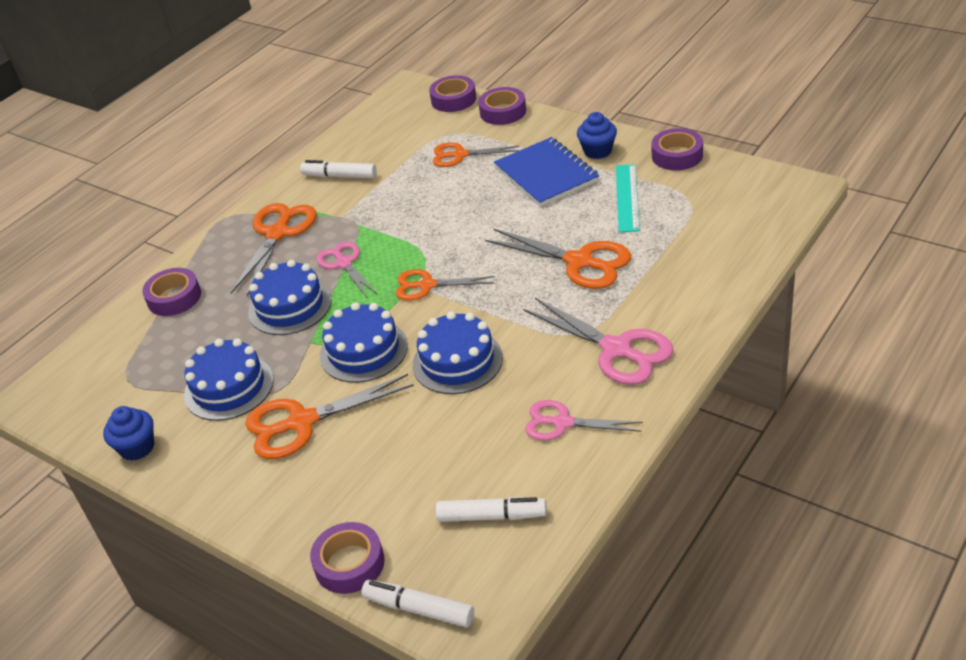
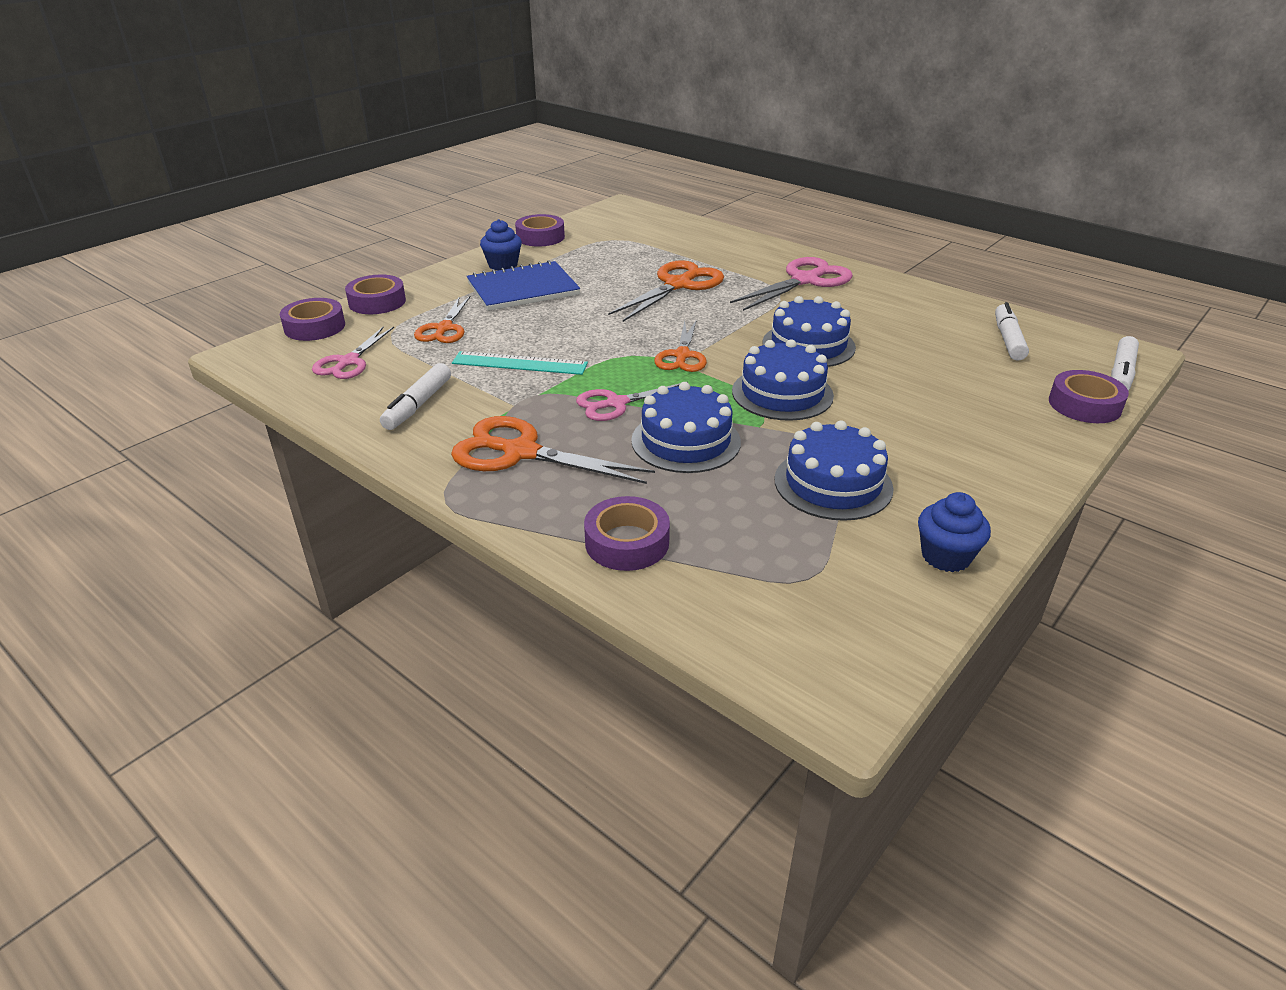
camera: 90 degrees left, 5 degrees down
orange scissors [245,374,414,459] -> none
pink scissors [525,400,643,441] -> pink scissors moved to [312,326,394,379]
turquoise ruler [616,164,640,232] -> turquoise ruler moved to [452,351,588,375]

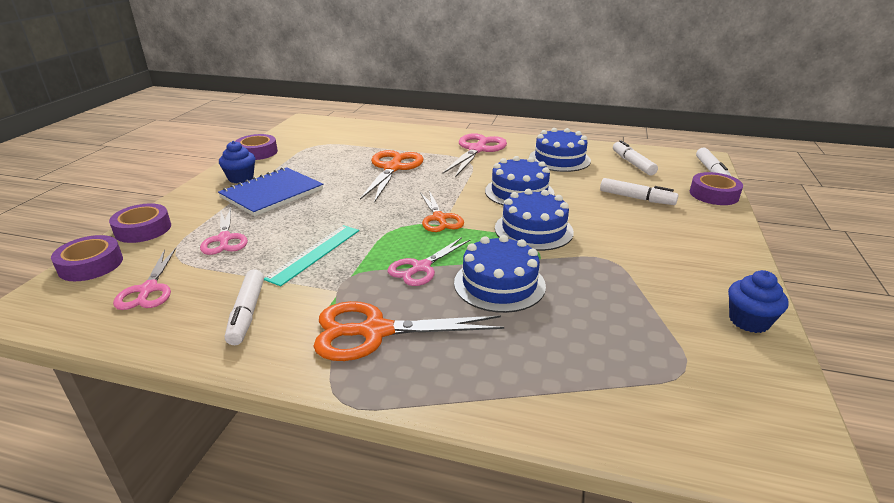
camera: 25 degrees left, 5 degrees down
orange scissors [414,296,470,343] -> pink scissors [200,208,248,255]
turquoise ruler [452,351,588,375] -> turquoise ruler turned 45 degrees counterclockwise [264,225,359,286]
purple tape [584,496,670,571] -> none
blue cake [775,420,894,521] -> blue cake moved to [529,128,591,172]
none -> white marker [600,178,679,205]

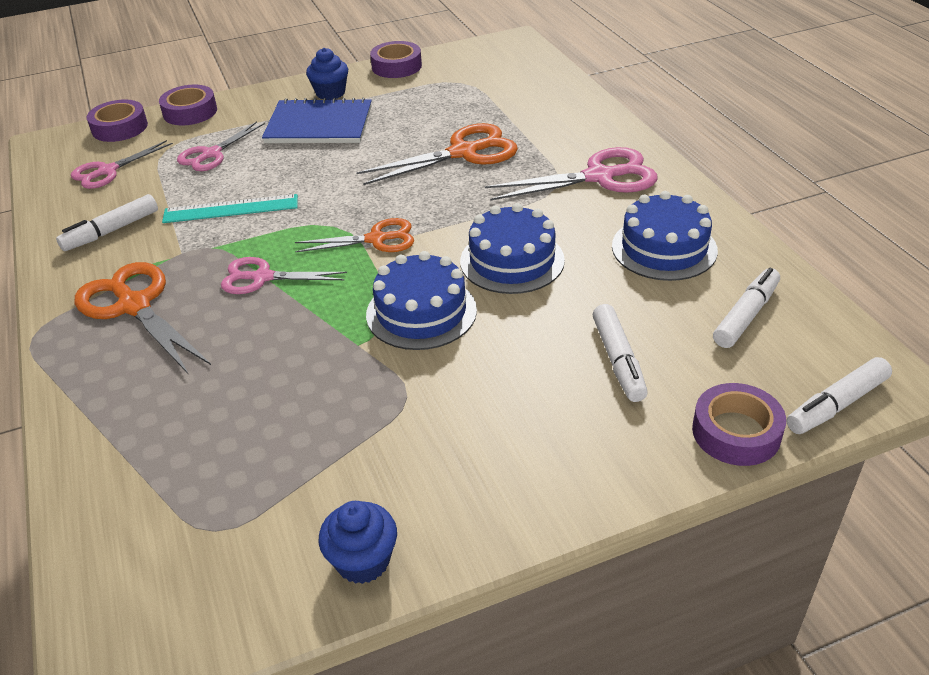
camera: 55 degrees right, 10 degrees up
orange scissors [420,191,464,232] -> orange scissors turned 135 degrees counterclockwise [295,218,414,253]
blue cake [454,235,546,313] -> none

